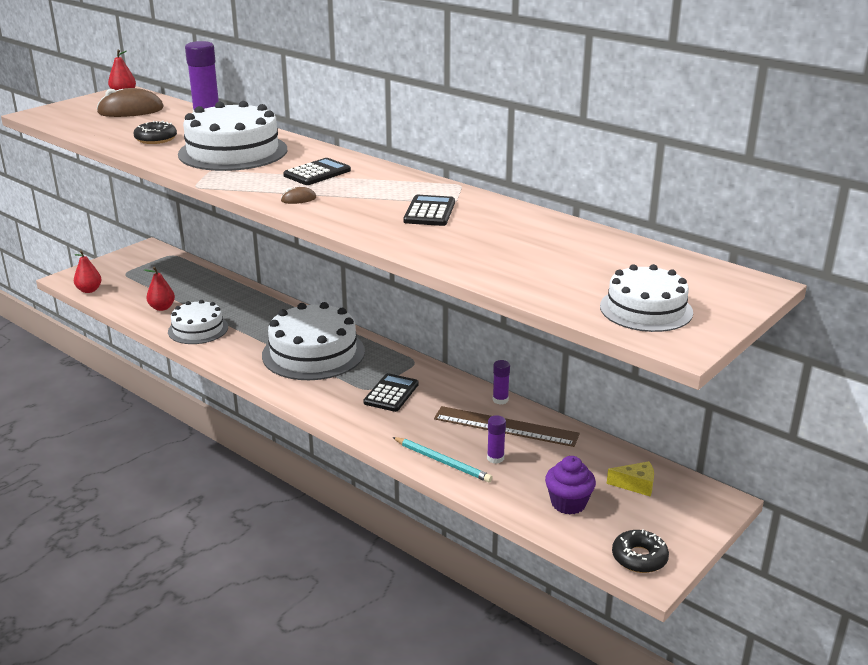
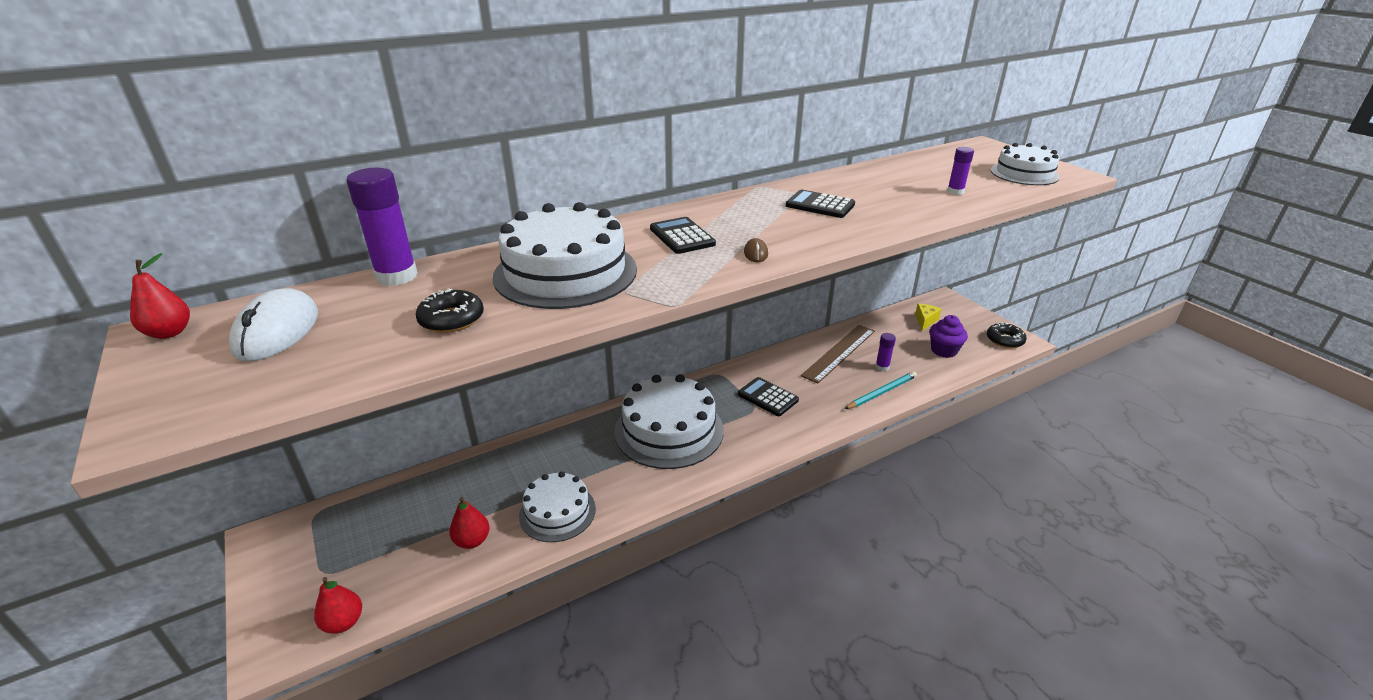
camera: 70 degrees left, 5 degrees up
brown mouse [97,88,164,117] -> white mouse [229,288,318,361]
purple glue stick [493,360,510,405] -> purple glue stick moved to [947,147,974,195]

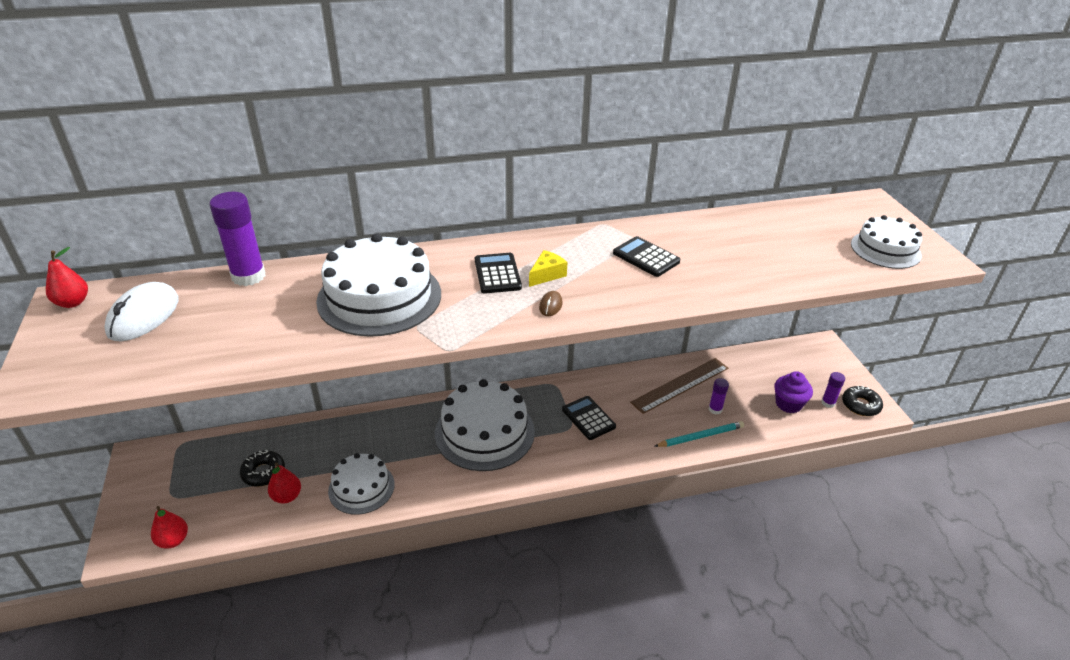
camera: 15 degrees right, 5 degrees up
black donut [416,288,484,333] -> black donut moved to [240,450,285,487]
yellow cheese [915,304,941,331] -> yellow cheese moved to [529,250,567,287]
purple glue stick [947,147,974,195] -> purple glue stick moved to [821,372,845,408]

